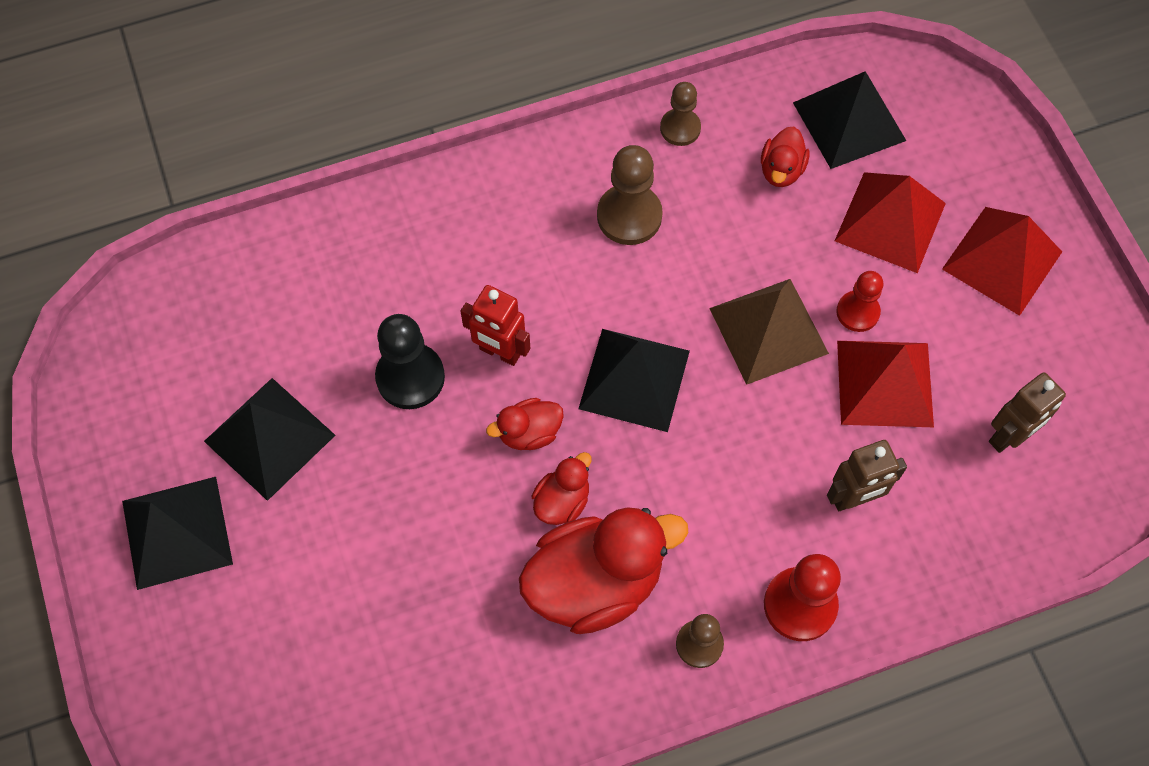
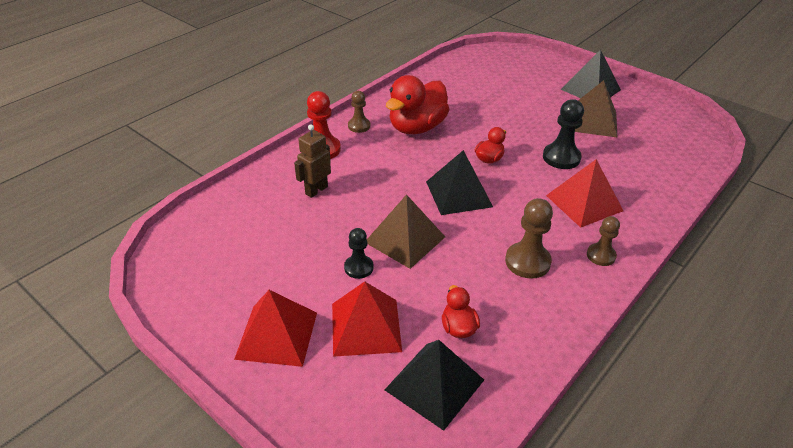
camera: 150 degrees right, 25 degrees down
black pyramid [204,378,335,501] -> brown pyramid [575,80,618,138]
red robot [461,285,530,366] -> none
red duck [532,452,592,525] -> none
brown pawn [660,82,701,146] -> brown pawn moved to [587,216,620,266]
red pawn [836,271,883,332] -> black pawn [344,228,374,279]
red pyramid [837,341,934,427] -> red pyramid moved to [546,159,623,228]
brown robot [989,372,1066,453] -> none

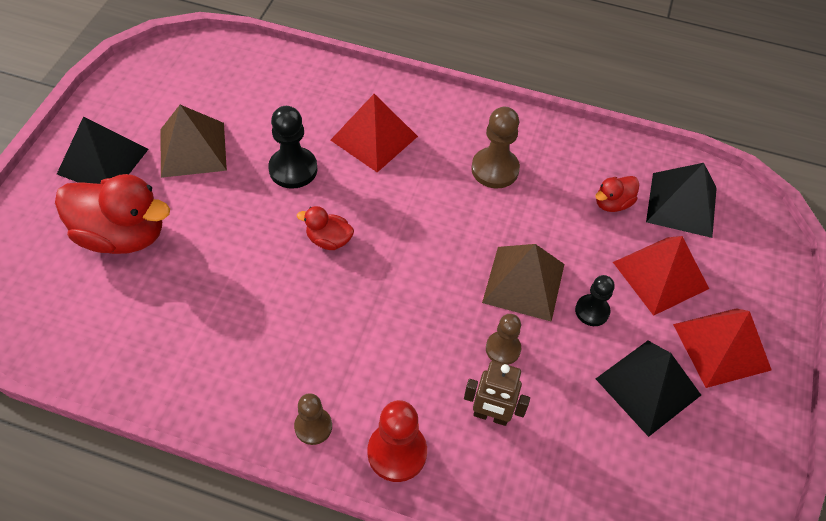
camera: 115 degrees left, 15 degrees up
red duck [386,75,450,134] -> red duck moved to [55,174,170,254]
black pyramid [426,150,493,215] -> black pyramid moved to [596,341,701,437]
brown pawn [587,216,620,266] -> brown pawn moved to [486,314,521,365]

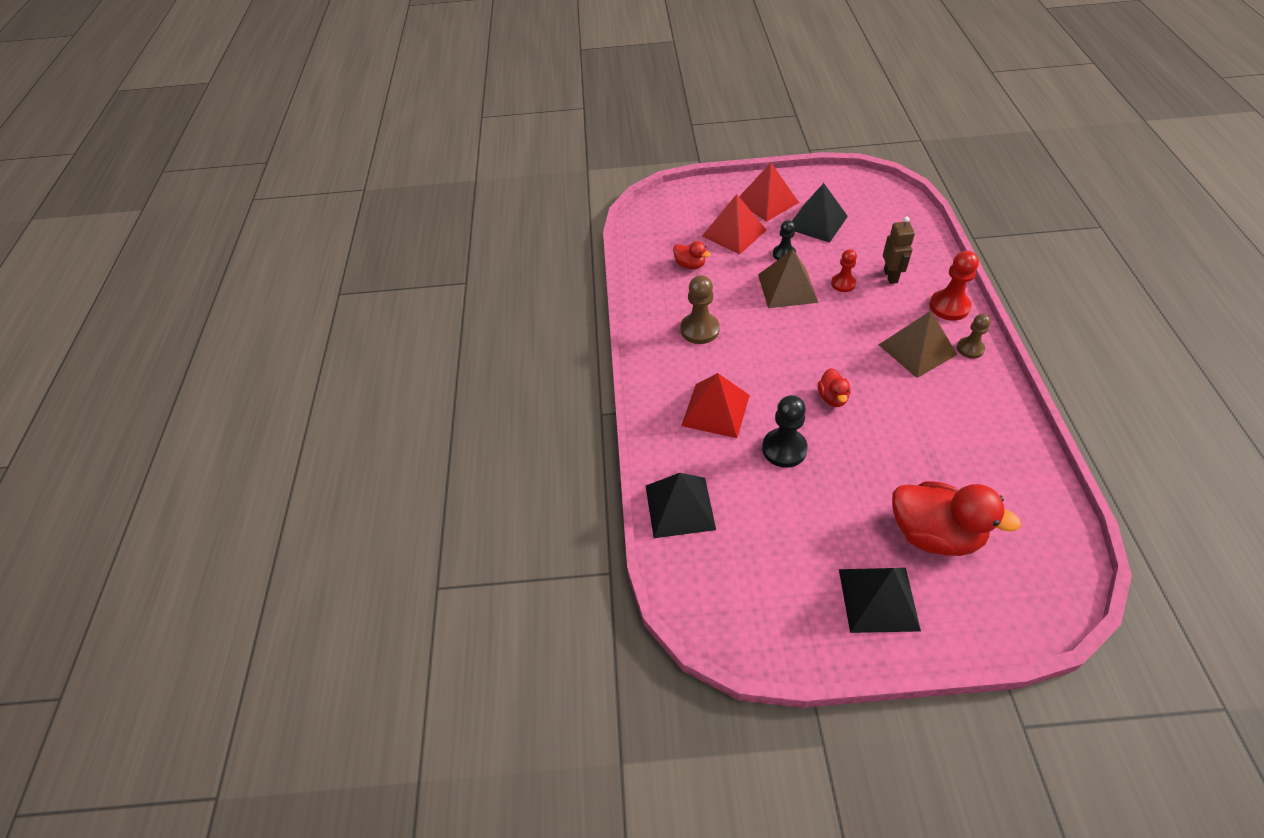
camera: 105 degrees left, 5 degrees down
red duck [55,174,170,254] -> red duck turned 120 degrees clockwise [892,481,1021,556]
brown pyramid [161,105,227,178] -> brown pyramid moved to [879,311,957,378]
brown pawn [486,314,521,365] -> red pawn [831,249,857,292]
black pyramid [646,163,717,238] -> black pyramid moved to [646,473,716,538]

